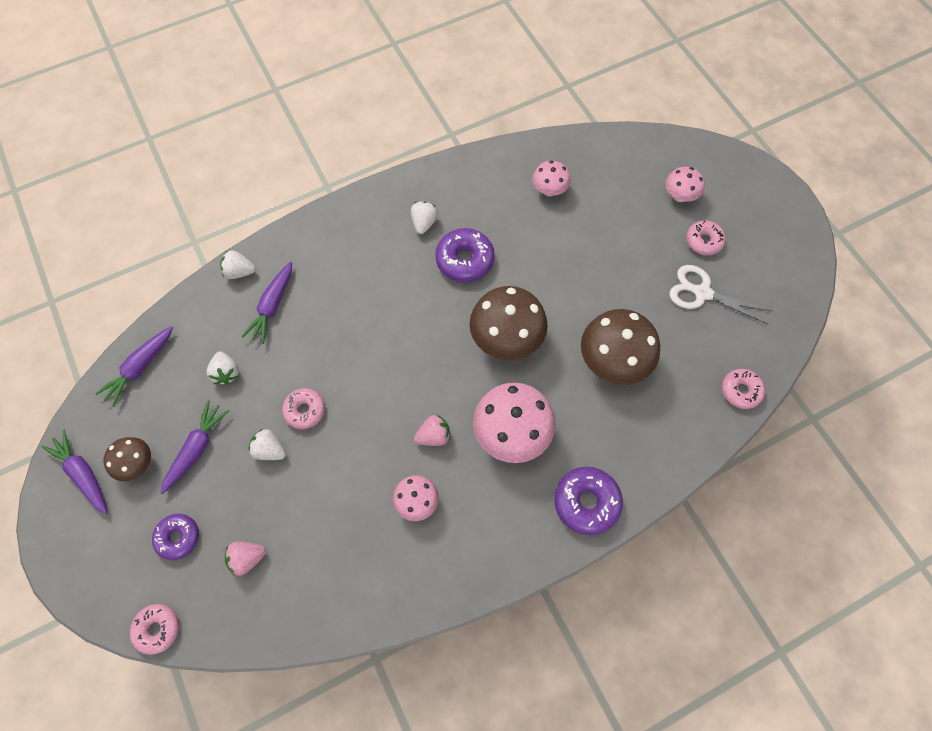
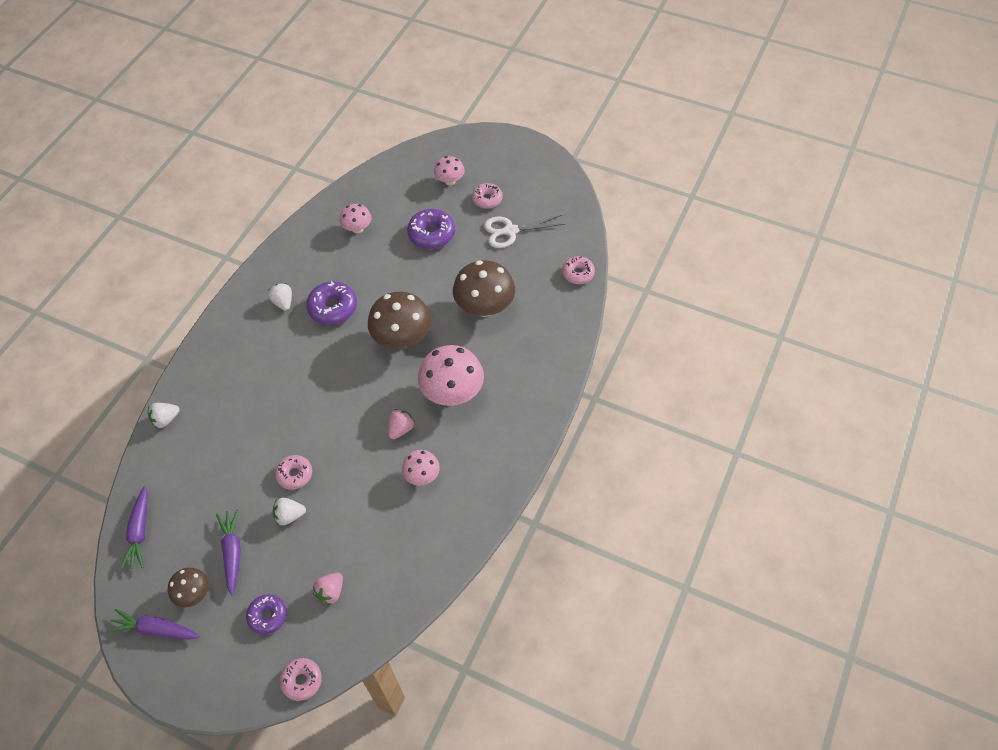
camera: 35 degrees left, 10 degrees down
white strawberry [206,352,239,384] -> none
purple carrot [241,262,292,344] -> none
purple donut [554,467,623,535] -> purple donut moved to [407,209,455,249]

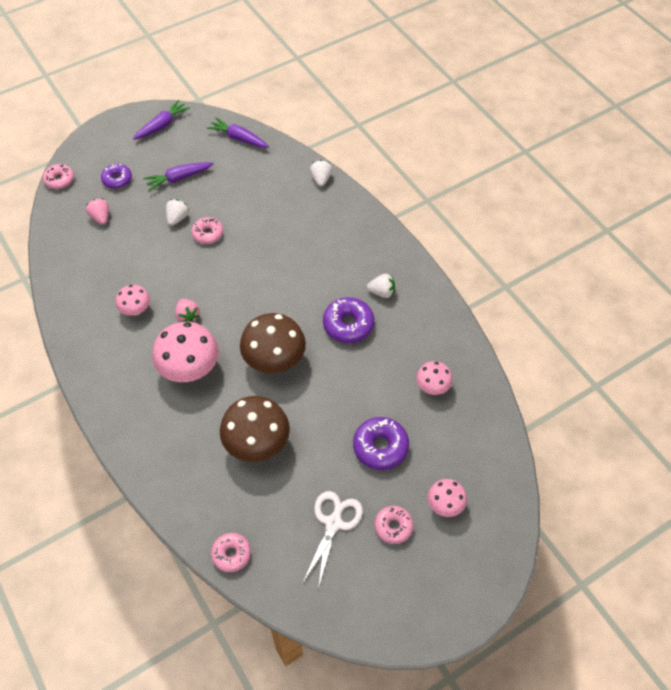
camera: 120 degrees right, 0 degrees up
brown mushroom [168,568,209,607] -> none
purple carrot [216,509,241,596] -> purple carrot turned 135 degrees clockwise [143,162,214,191]

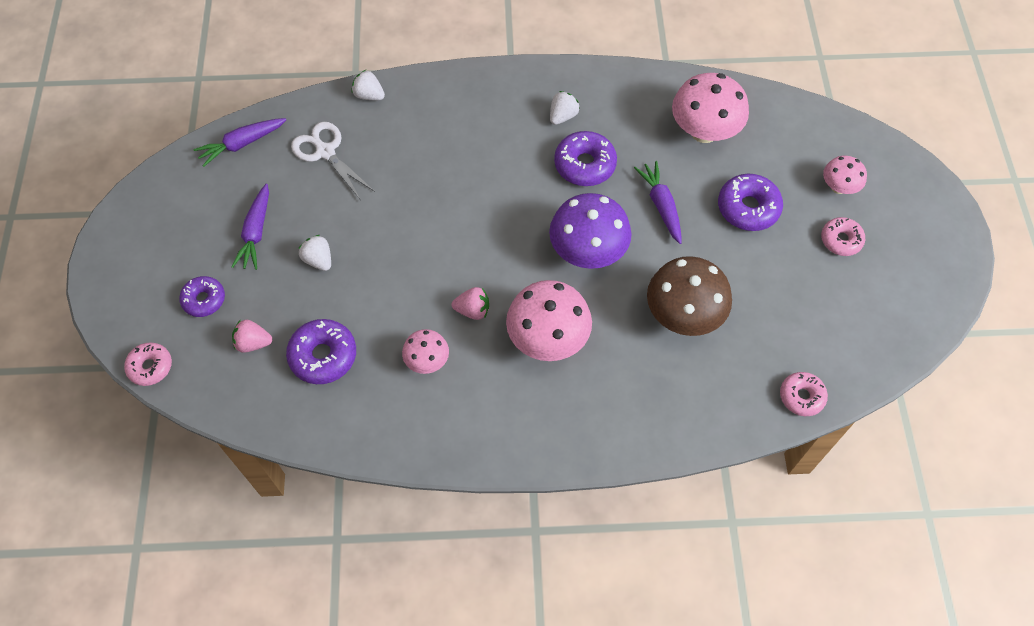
camera: 60 degrees left, 5 degrees up
purple carrot [133,100,190,140] -> purple carrot moved to [634,161,682,244]
pink donut [191,217,223,244] -> none
brown mushroom [240,313,306,373] -> purple mushroom [549,193,632,269]
white scissors [302,491,363,589] -> white scissors moved to [291,122,375,199]
pink mushroom [416,361,453,395] -> pink mushroom [672,73,749,143], size x1.82
none -> purple donut [286,319,356,384]

